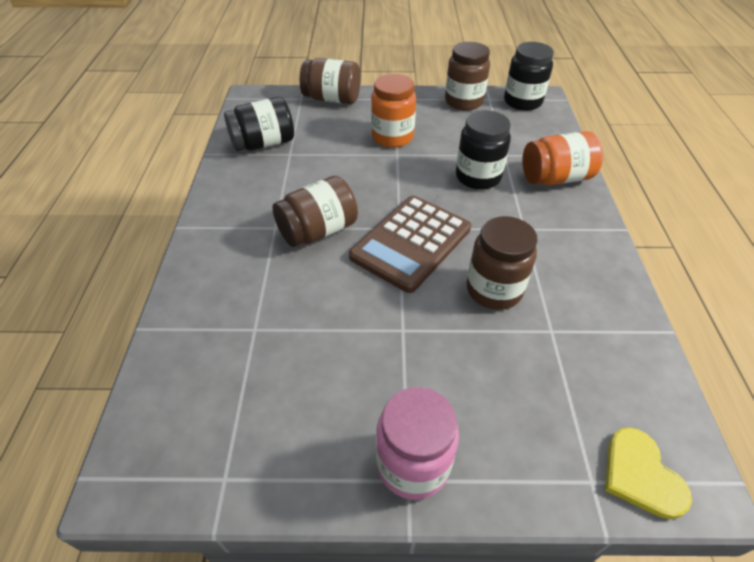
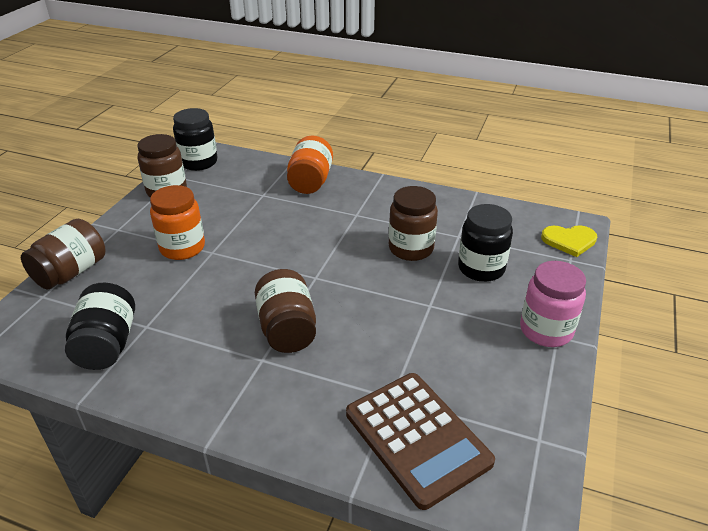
camera: 70 degrees left, 10 degrees down
brown calculator [349,196,471,293] -> brown calculator moved to [346,373,495,510]
black jar [456,110,511,190] -> black jar moved to [458,204,513,282]

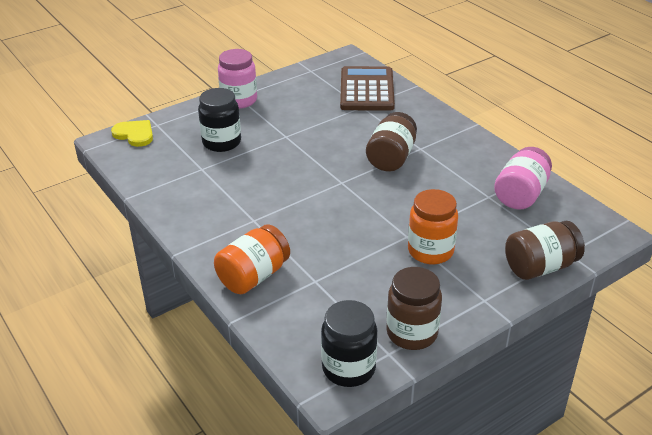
camera: 145 degrees left, 0 degrees up
black jar [65,283,135,370] -> pink jar [494,147,552,210]
brown jar [389,186,438,261] -> none

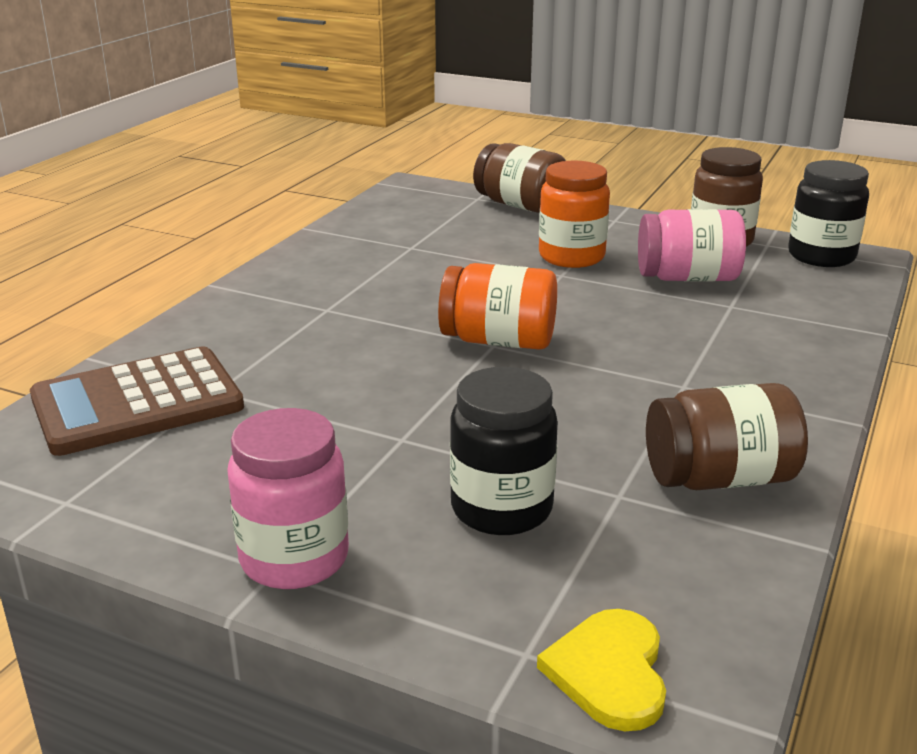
camera: 120 degrees left, 10 degrees down
orange jar [214,224,290,294] -> orange jar moved to [438,263,557,350]
brown jar [366,112,417,171] -> brown jar moved to [646,383,808,490]
pink jar [494,147,552,210] -> pink jar moved to [638,209,746,281]

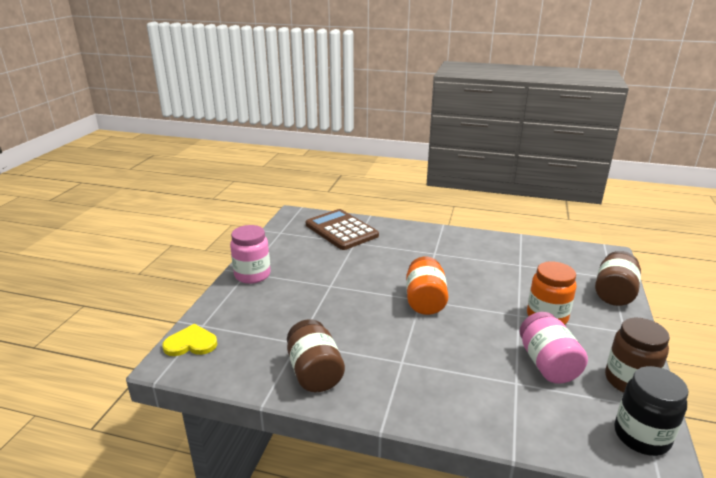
camera: 80 degrees right, 0 degrees up
black jar [450,367,558,535] -> none

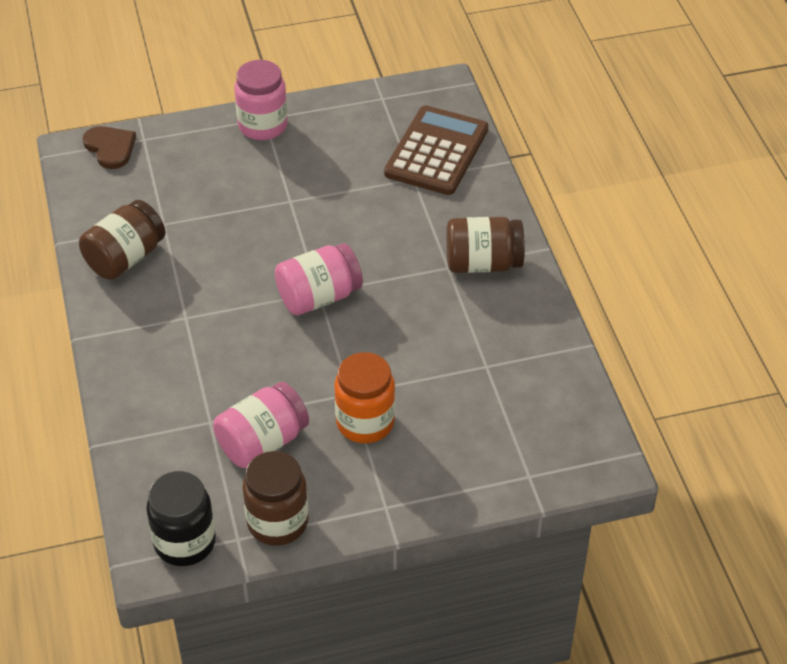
camera: 60 degrees right, 20 degrees up
yellow heart [162,324,217,356] -> brown heart [83,126,136,169]
orange jar [406,257,448,315] -> pink jar [275,243,363,315]
brown jar [595,251,641,306] -> brown jar moved to [446,217,525,273]

